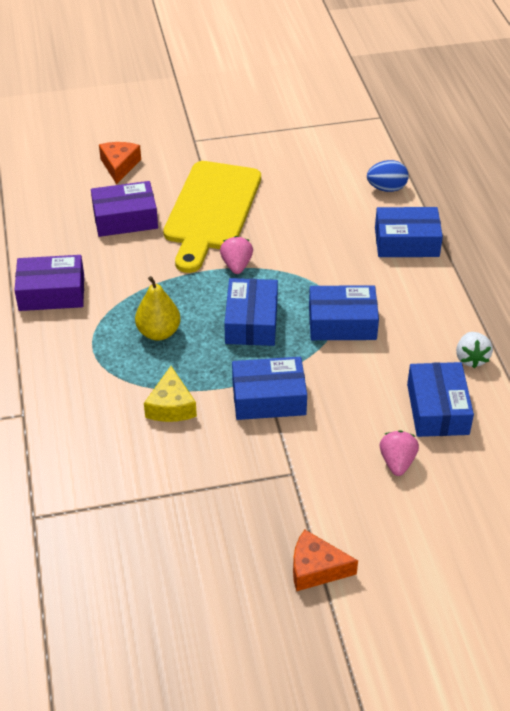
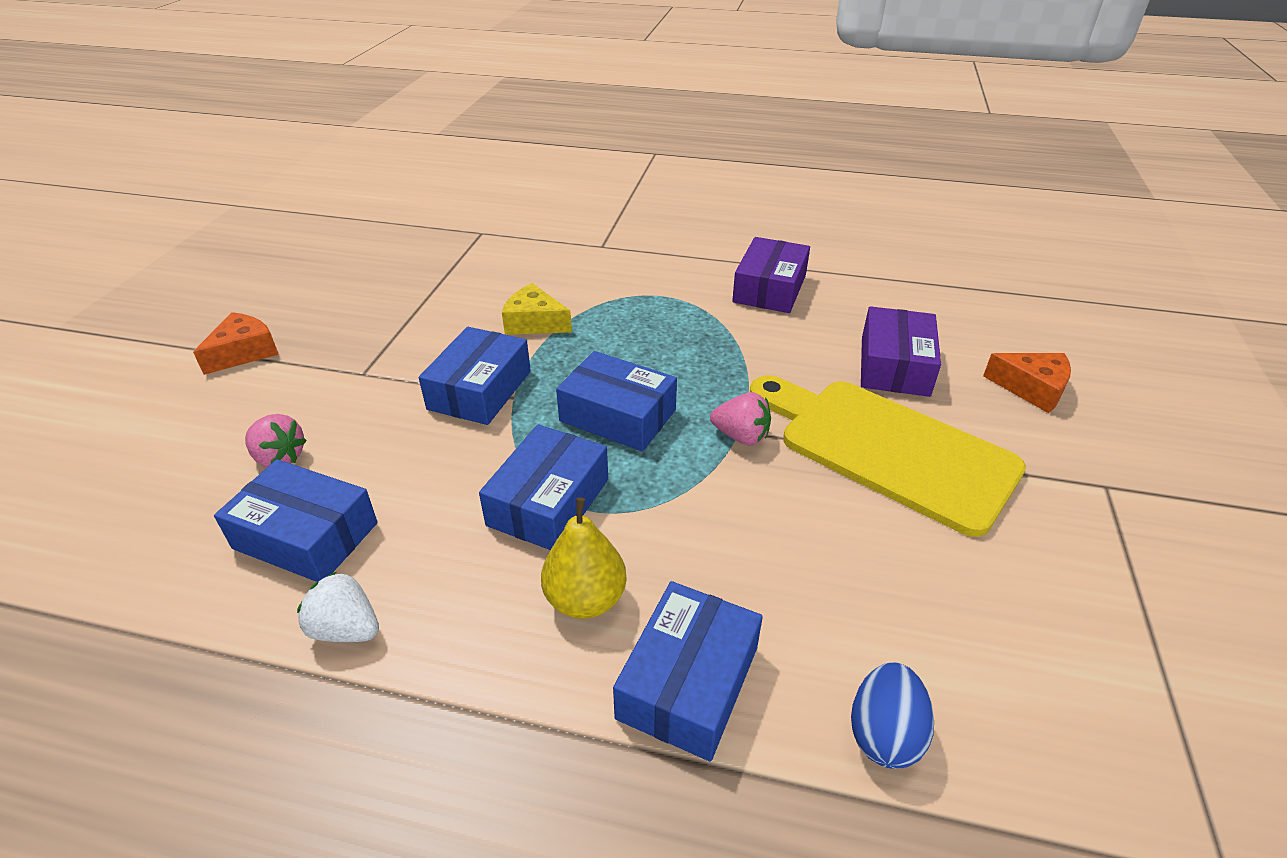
camera: 115 degrees right, 5 degrees down
yellow pear [135,276,181,341] -> yellow pear moved to [541,497,627,619]

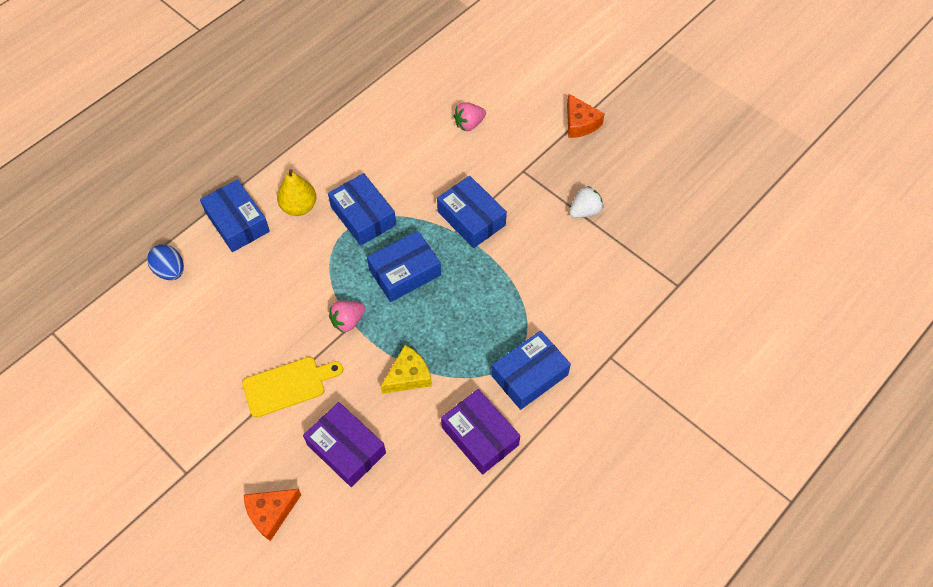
camera: 120 degrees right, 20 degrees up
blue box [214,459,378,582] -> blue box moved to [492,331,571,410]
white strawberry [297,572,379,642] -> white strawberry moved to [570,186,603,218]
yellow cheese [502,283,572,335] -> yellow cheese moved to [381,345,432,394]
yellow cutting board [750,375,1026,537] -> yellow cutting board [242,357,343,418], size x0.57

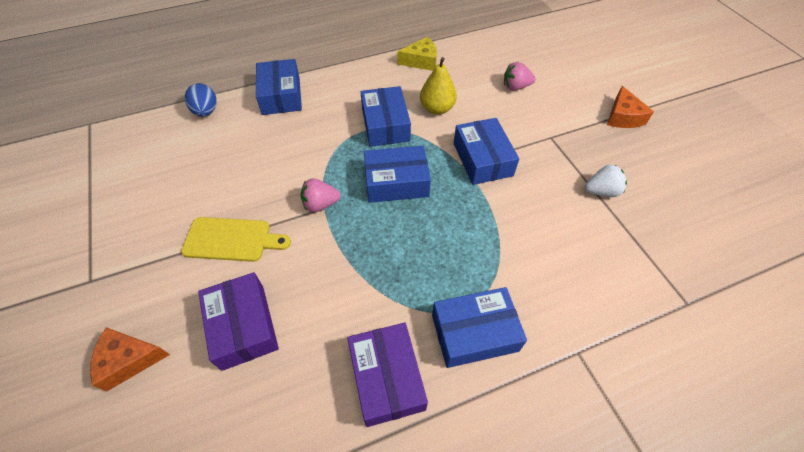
camera: 25 degrees right, 5 degrees down
yellow pear [277,169,316,216] -> yellow pear moved to [420,57,457,115]
yellow cheese [381,345,432,394] -> yellow cheese moved to [397,37,437,71]

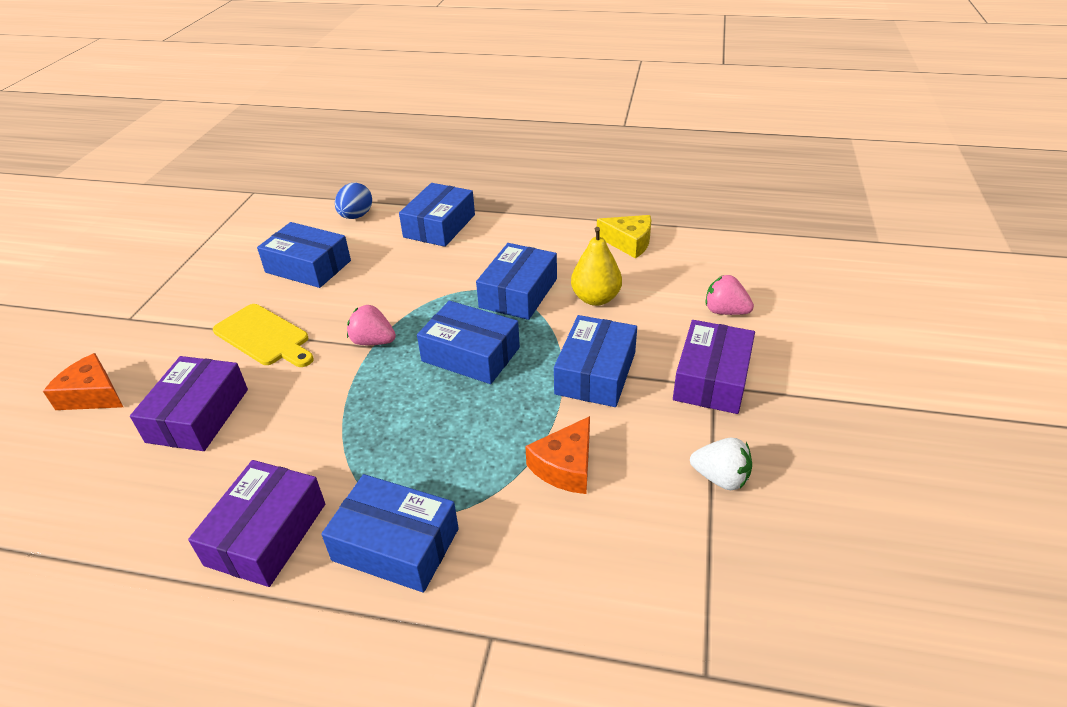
camera: 35 degrees right, 15 degrees down
orange cheese [607,86,654,128] -> orange cheese moved to [525,416,590,494]
none -> blue box [257,222,351,288]
none -> purple box [673,320,755,414]

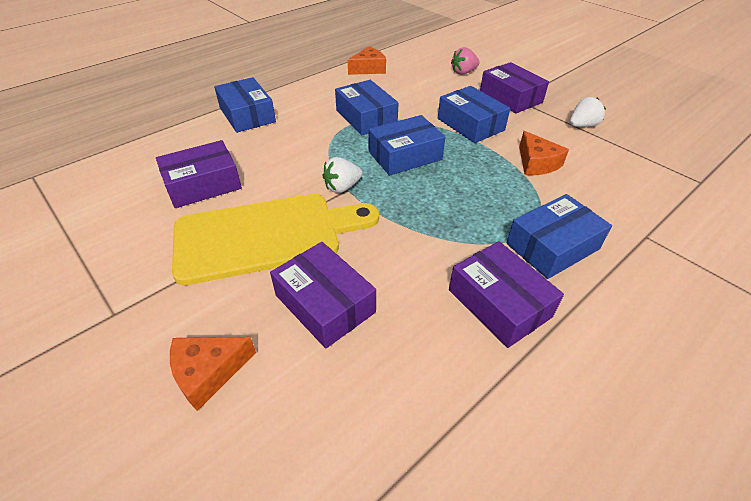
camera: 55 degrees left, 5 degrees up
yellow cutting board [213,304,314,367] -> yellow cutting board [172,194,379,285], size x1.75
blue box [257,222,351,288] -> purple box [156,140,242,208]
blue egg [335,183,372,219] -> none
pink strawberry [347,305,396,345] -> white strawberry [322,157,363,193]
yellow pear [571,227,622,306] -> none
yellow cheese [597,215,651,258] -> orange cheese [348,46,386,75]

